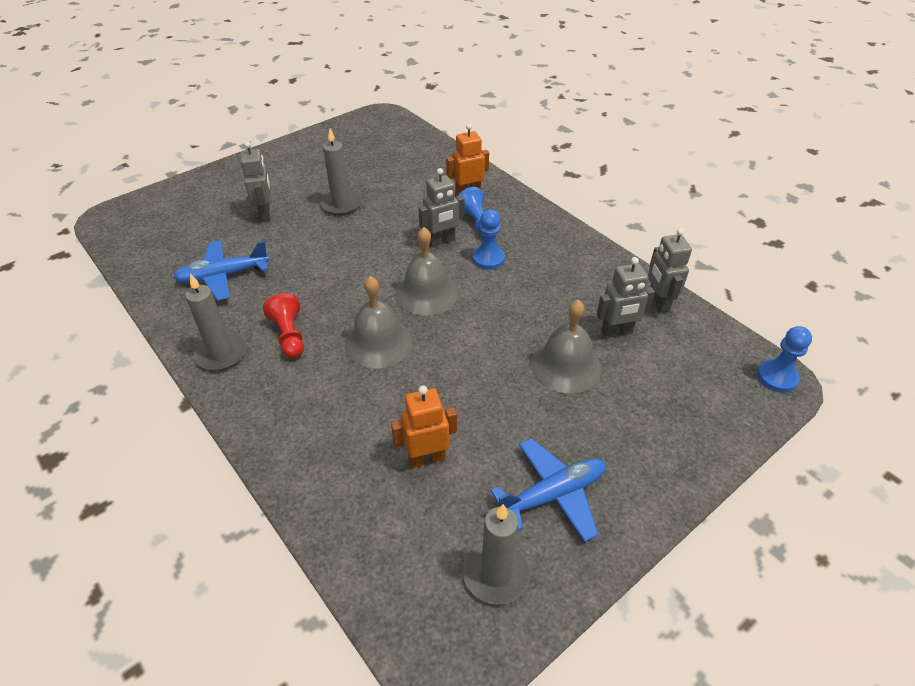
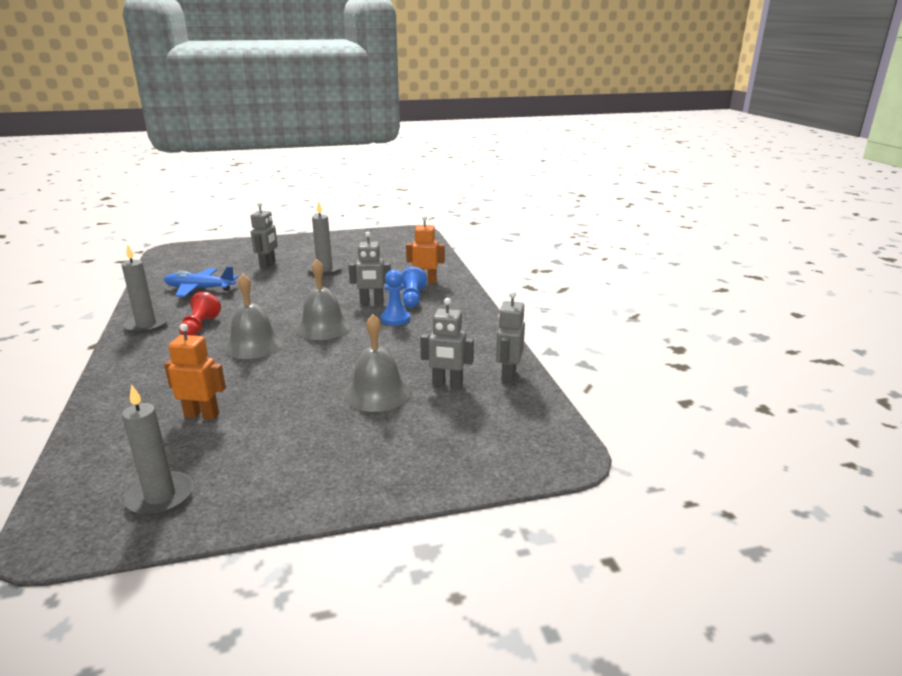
camera: 25 degrees right, 20 degrees down
blue plane [491,438,606,542] -> none
blue pawn [757,326,812,393] -> none

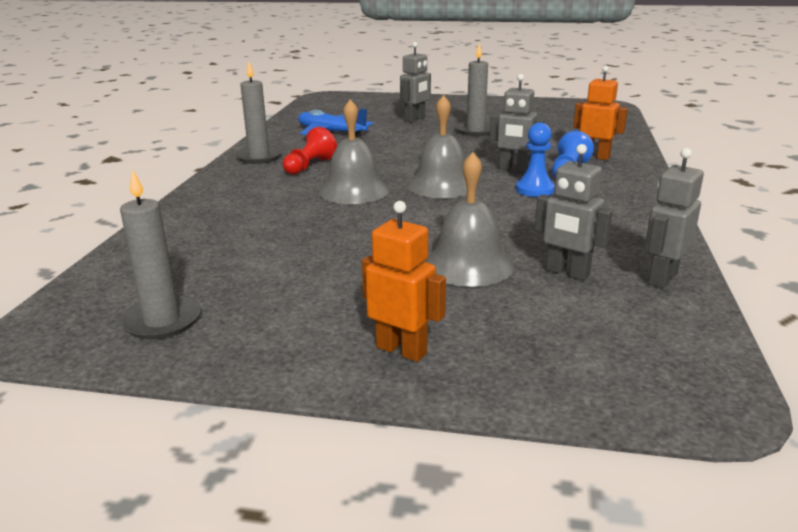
camera: 25 degrees right, 0 degrees up
orange robot [164,324,226,420] -> orange robot moved to [362,201,446,362]

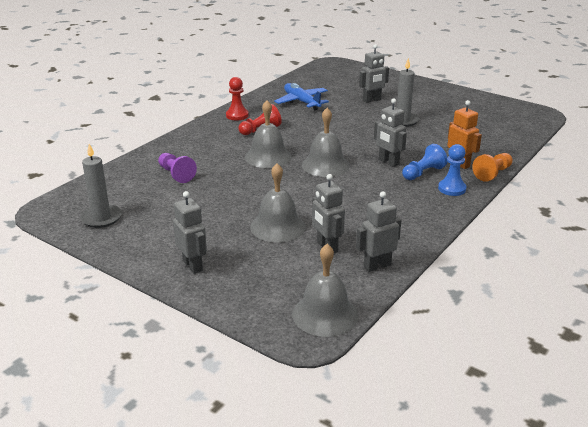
camera: 25 degrees right, 5 degrees up
grey candle [235,62,282,164] -> red pawn [226,77,249,120]
orange robot [362,201,446,362] -> grey robot [173,191,207,274]
blue pawn [516,122,555,197] -> blue pawn moved to [438,144,466,196]
none -> purple pawn [158,153,197,183]
none -> grey bell [292,244,358,337]
none -> orange pawn [472,153,513,182]

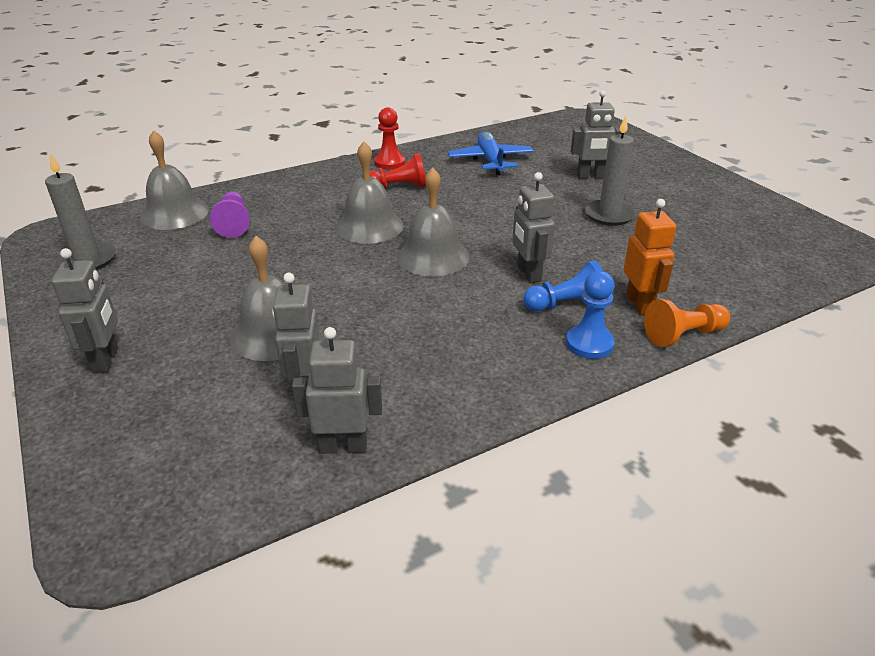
camera: 25 degrees right, 5 degrees up
grey bell [292,244,358,337] -> grey bell moved to [140,130,209,230]

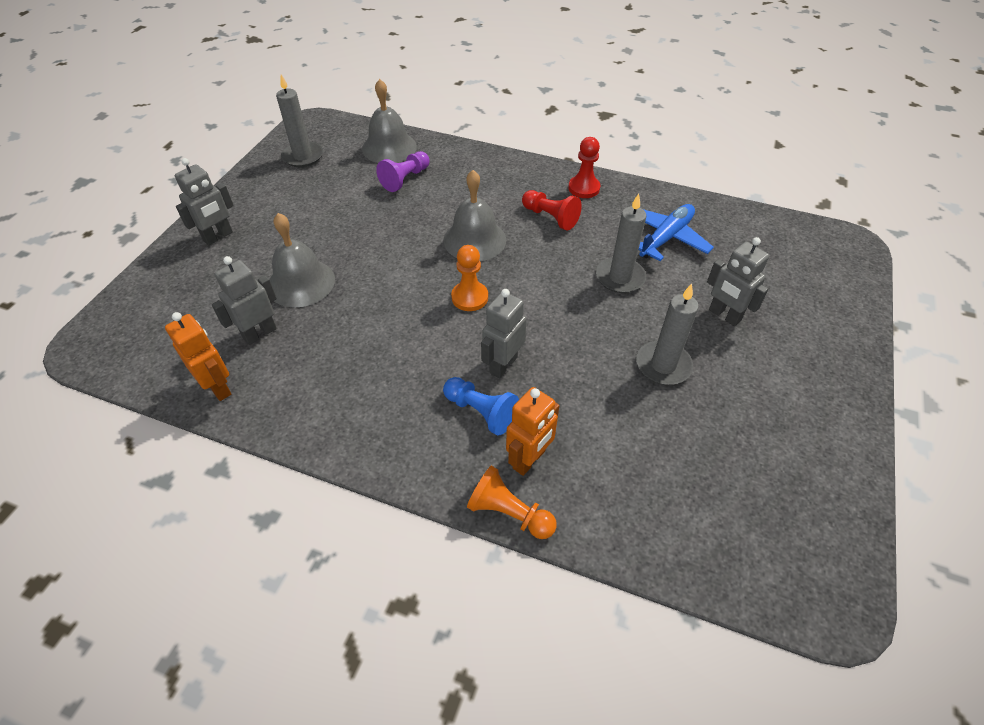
camera: 50 degrees right, 15 degrees up
grey robot [292,327,382,454] -> orange robot [165,312,231,401]
grey bell [397,167,470,276] -> orange pawn [451,245,488,311]
blue pawn [566,271,615,359] -> none
none -> grey candle [596,194,646,293]

